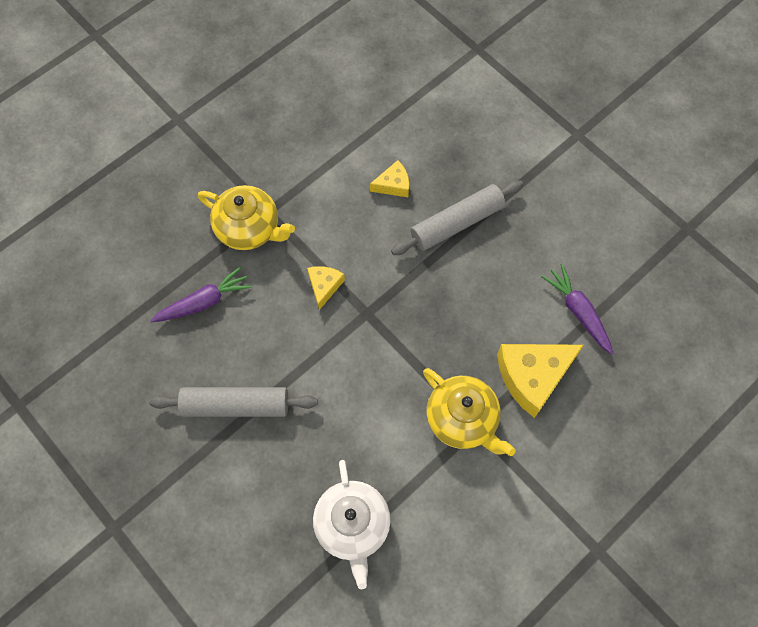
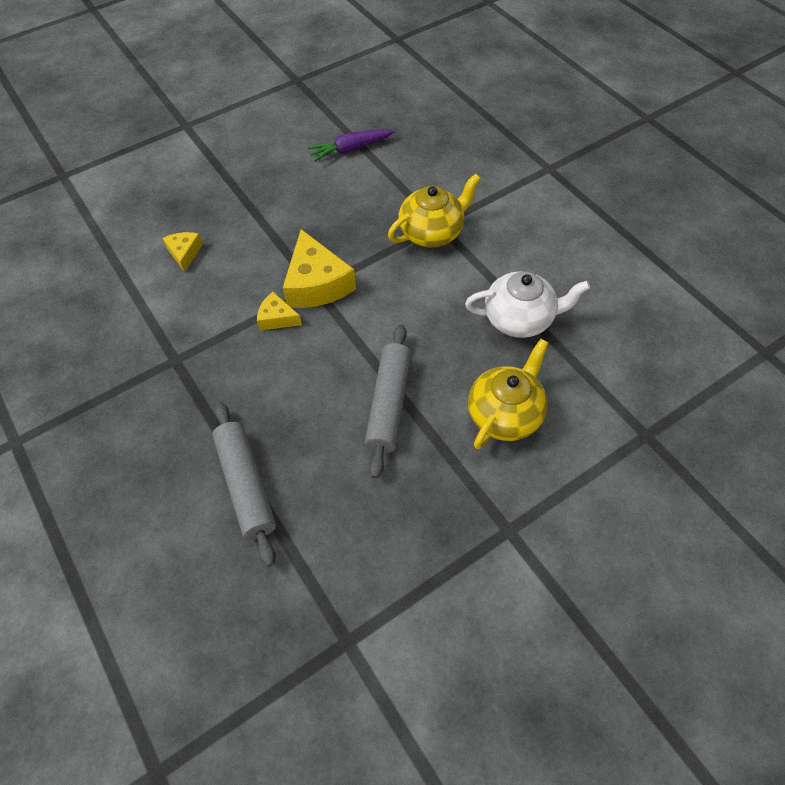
camera: 80 degrees left, 10 degrees down
purple carrot [150,266,252,322] -> none
yellow teapot [198,185,295,250] -> yellow teapot moved to [468,339,549,449]
grey rolling pin [391,181,523,255] -> grey rolling pin moved to [212,402,276,567]
yellow cheese [497,344,584,418] -> yellow cheese moved to [283,229,356,308]

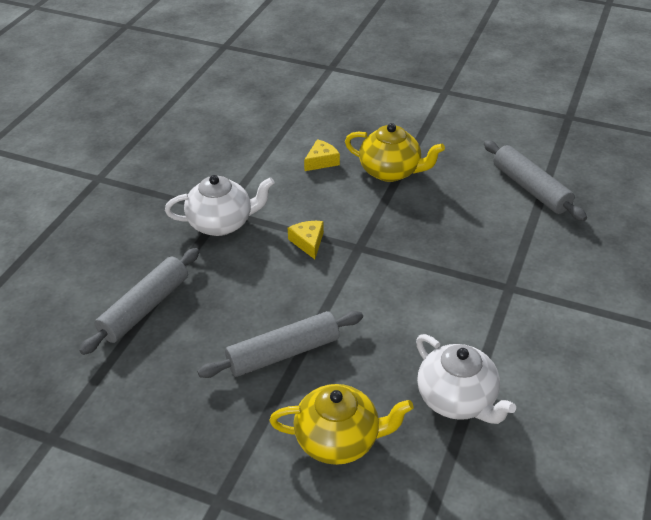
camera: 55 degrees right, 15 degrees down
yellow cheese [283,229,356,308] -> none
purple carrot [307,129,395,162] -> grey rolling pin [484,140,587,221]
yellow teapot [388,173,481,247] -> yellow teapot moved to [345,123,445,182]
none -> white teapot [165,175,275,236]

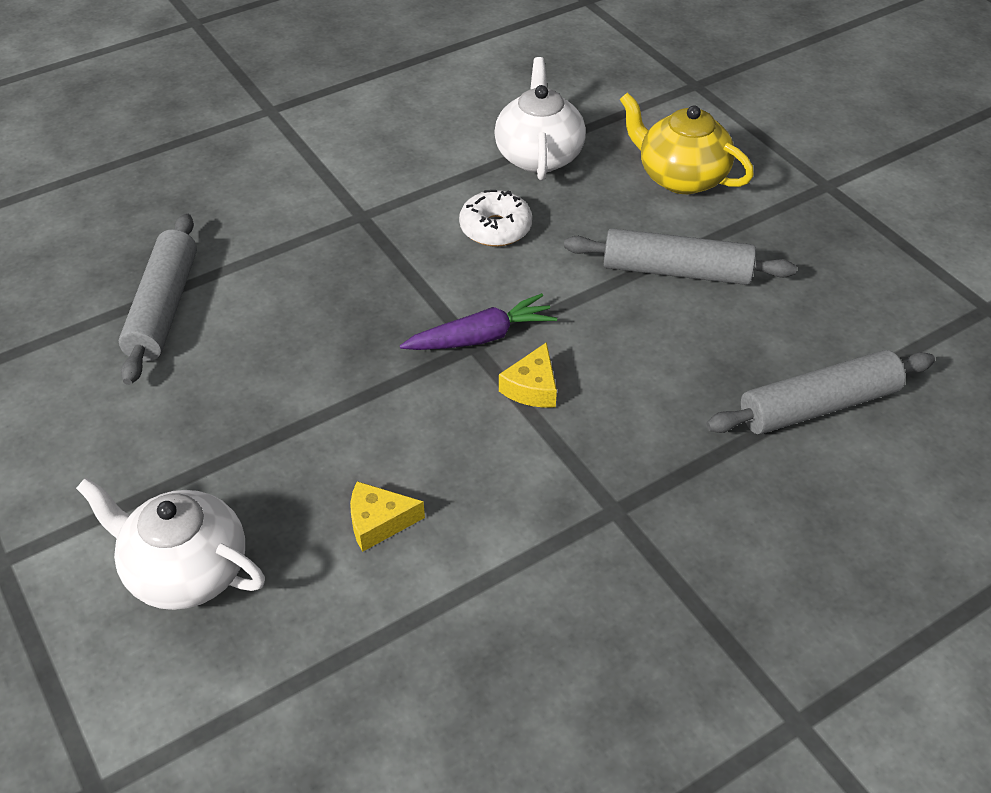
camera: 145 degrees left, 5 degrees up
white teapot [165,175,275,236] -> white teapot moved to [76,477,265,610]
yellow teapot [345,123,445,182] -> none
none -> purple carrot [400,293,557,350]
none -> white donut [459,190,532,247]

